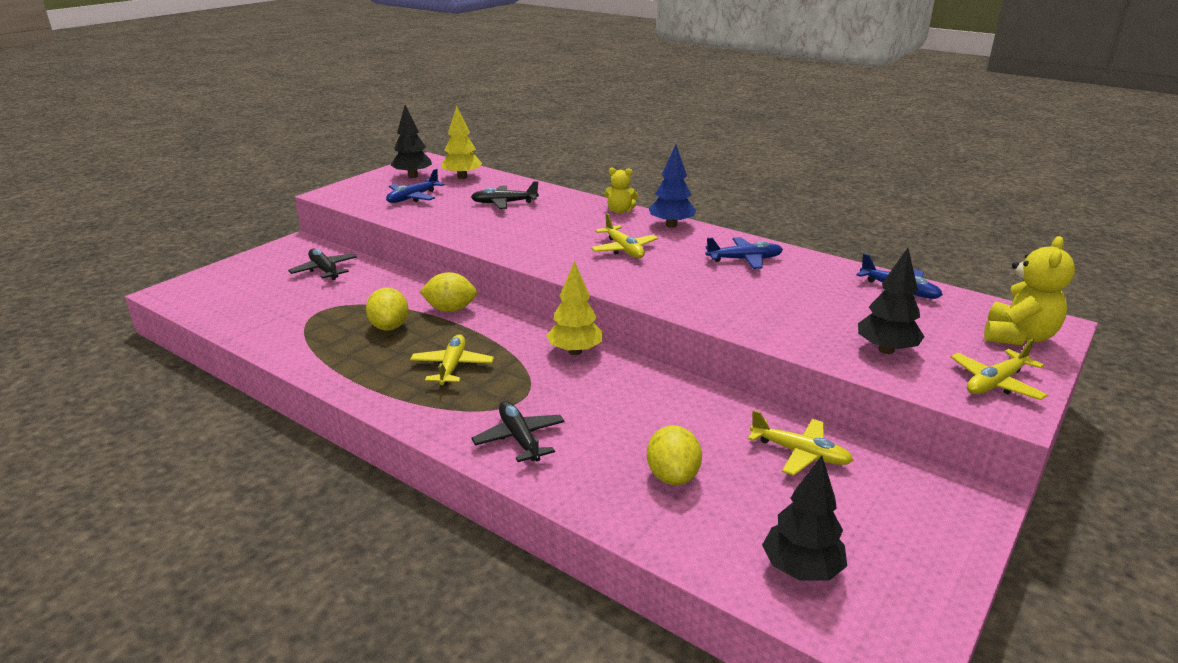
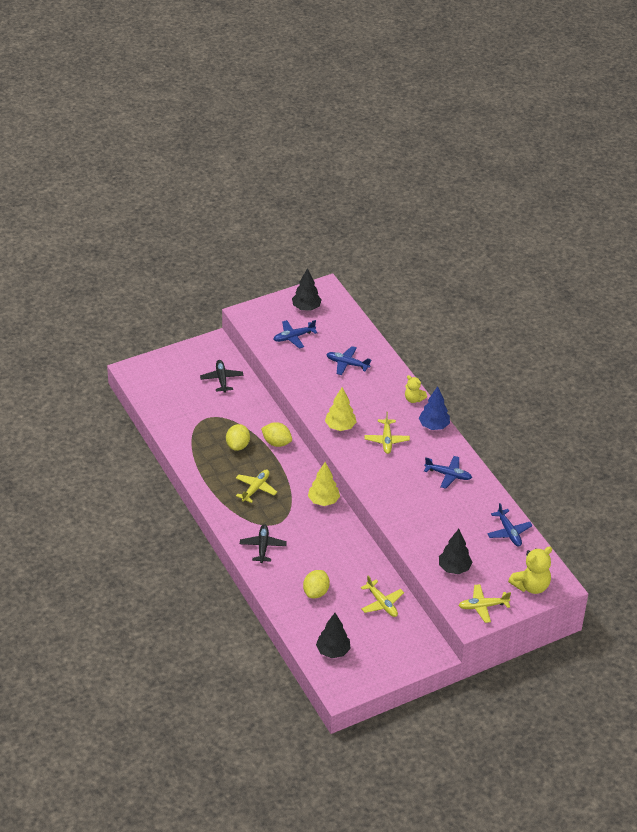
camera: 25 degrees right, 15 degrees up
yellow tree [441,106,482,179] -> yellow tree moved to [325,387,357,431]
black plane [471,181,539,209] -> blue plane [326,346,371,375]

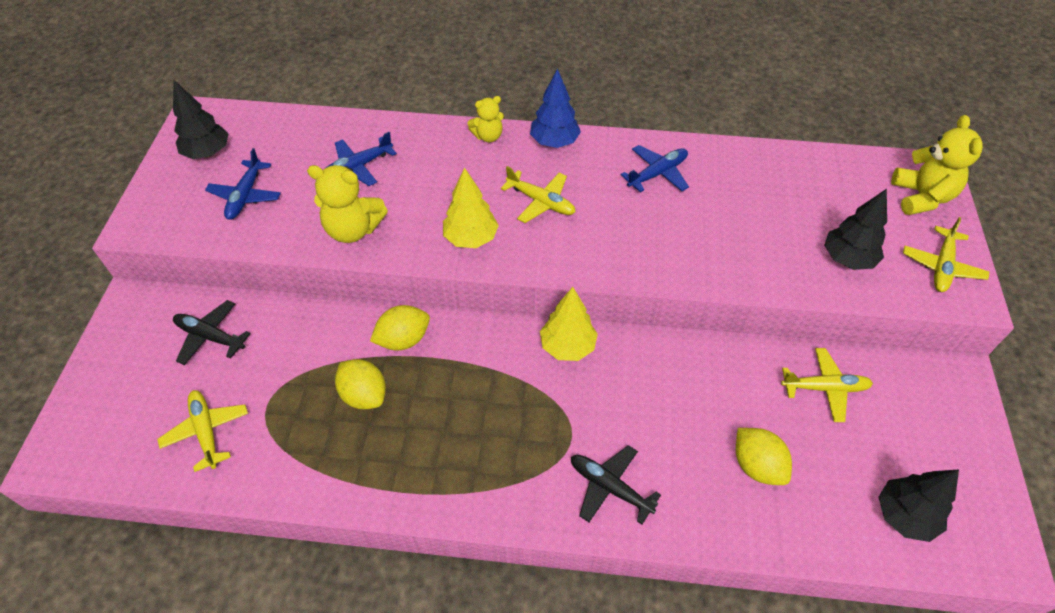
camera: 55 degrees left, 10 degrees up
yellow plane [236,469,277,503] -> yellow plane moved to [157,390,248,472]
blue plane [487,503,533,546] -> none
none -> yellow teddy bear [307,165,388,243]

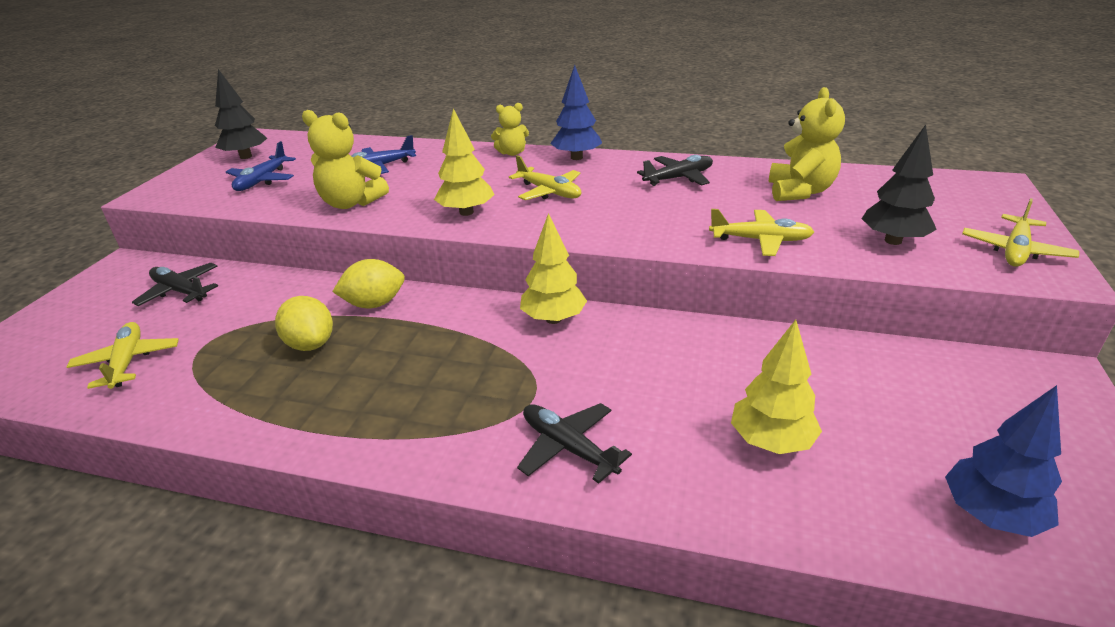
camera: 10 degrees right, 20 degrees down
blue plane [621,145,689,192] -> black plane [637,155,713,186]
yellow lemon [736,428,792,485] -> yellow tree [731,320,822,454]
yellow plane [781,348,873,422] -> yellow plane moved to [709,209,814,256]
black tree [878,469,959,542] -> blue tree [945,385,1062,537]
yellow teddy bear [891,115,983,215] -> yellow teddy bear moved to [769,87,845,201]

